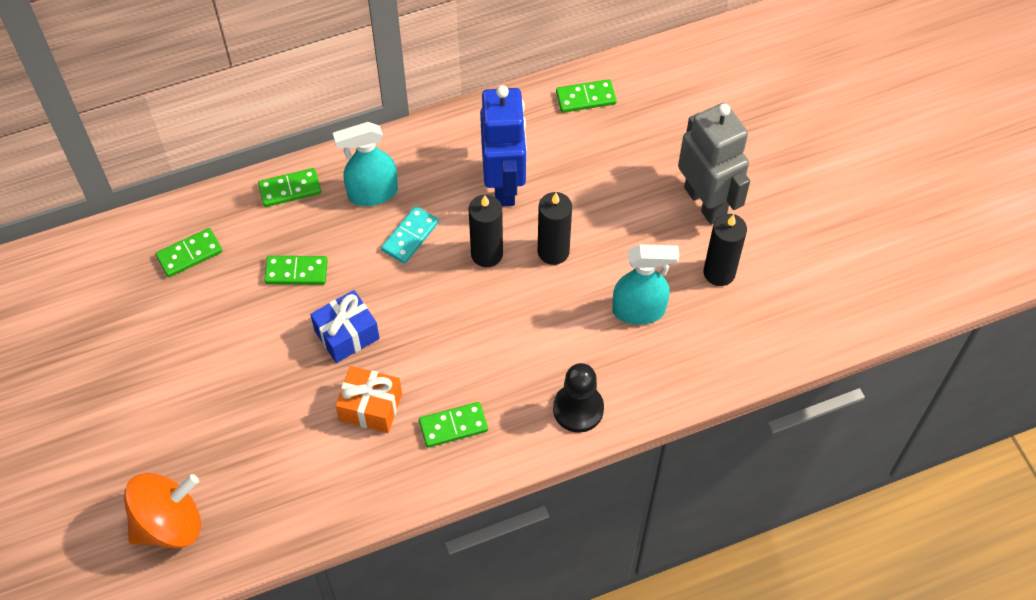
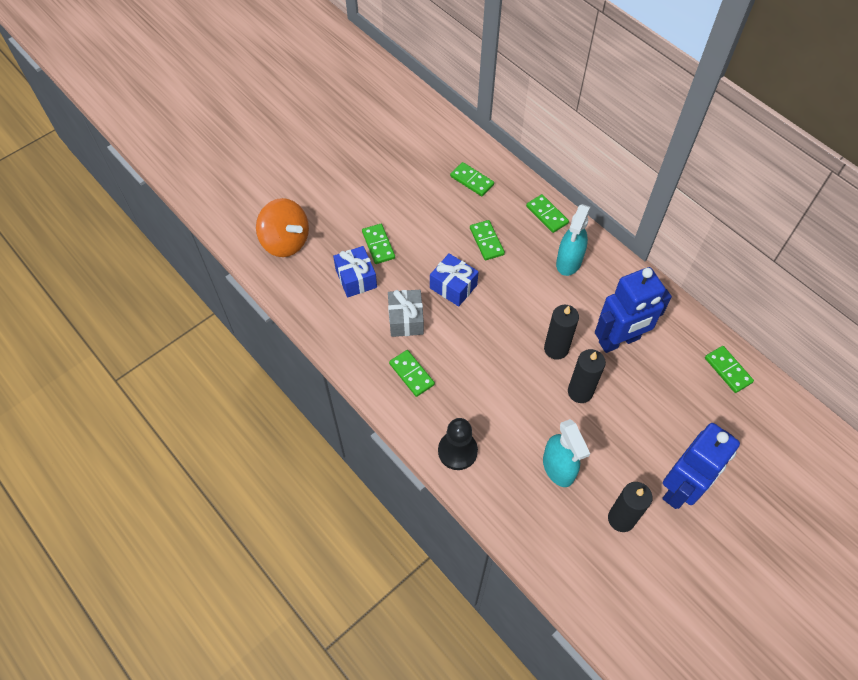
camera: 70 degrees right, 0 degrees up
turquoise spray bottle [333,122,398,206] -> turquoise spray bottle turned 120 degrees counterclockwise [556,204,591,276]
orange gift [336,366,402,433] -> grey gift [388,290,424,337]
turquoise domino [381,206,439,264] -> none
grey robot [678,103,750,225] -> blue robot [662,423,740,509]
none -> blue gift [333,246,377,297]
none -> green domino [362,224,395,264]

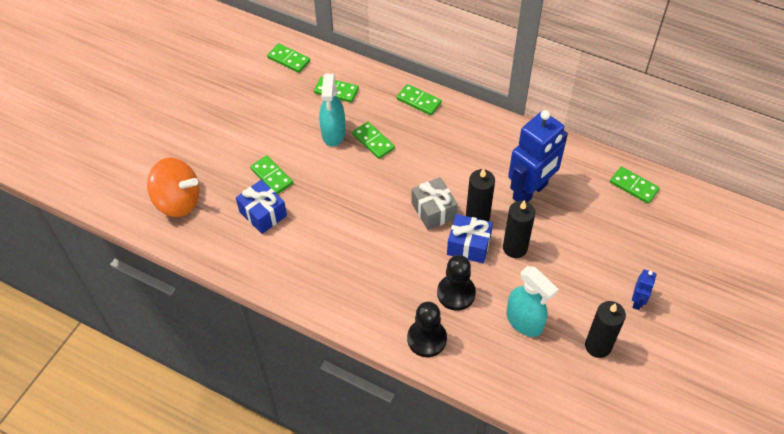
camera: 20 degrees left, 5 degrees down
grey gift [388,290,424,337] -> grey gift moved to [412,177,458,230]
green domino [389,350,435,397] -> green domino moved to [267,43,310,73]
blue gift [430,253,479,306] -> blue gift moved to [447,214,493,263]
turquoise spray bottle [556,204,591,276] -> turquoise spray bottle moved to [319,74,346,147]
blue robot [662,423,740,509] -> blue robot [632,270,656,310], size x0.44
none -> black pawn [437,255,476,311]

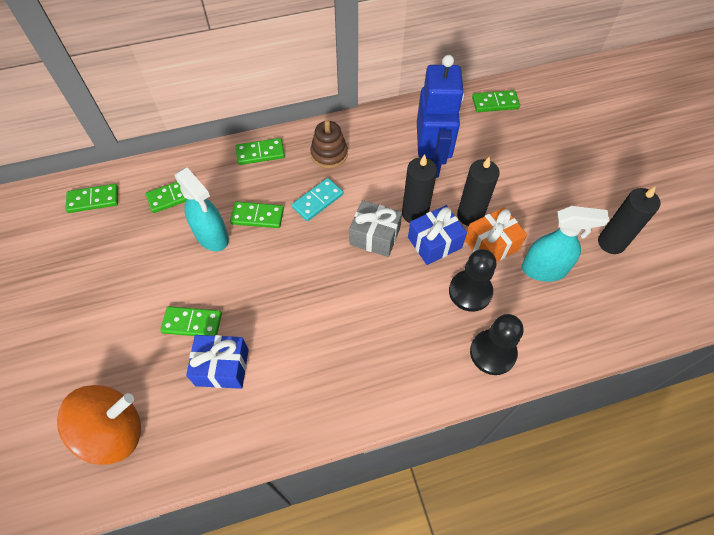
camera: 45 degrees left, 5 degrees up
blue robot [632,270,656,310] -> none
none -> turquoise domino [292,178,344,221]
none -> brown stacking toy [310,120,348,168]
none -> orange gift [465,207,527,262]

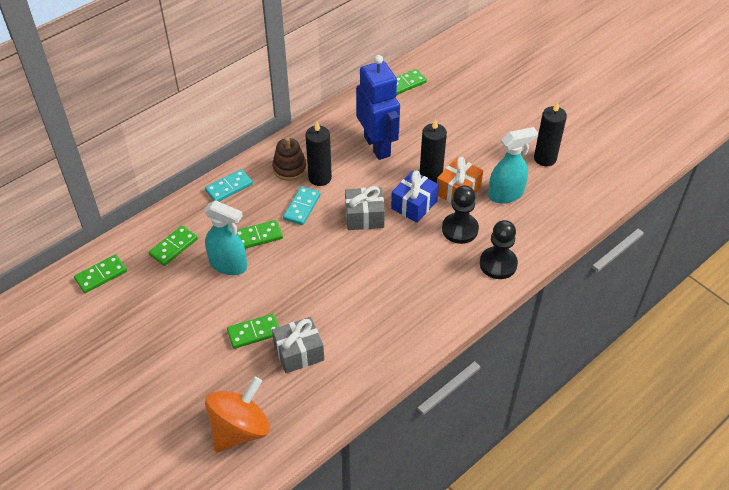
camera: 25 degrees left, 10 degrees down
blue gift [186,335,249,389] -> grey gift [272,317,324,373]
green domino [235,138,285,165] -> turquoise domino [205,169,253,202]
black candle [402,154,437,223] -> black candle moved to [306,122,332,186]

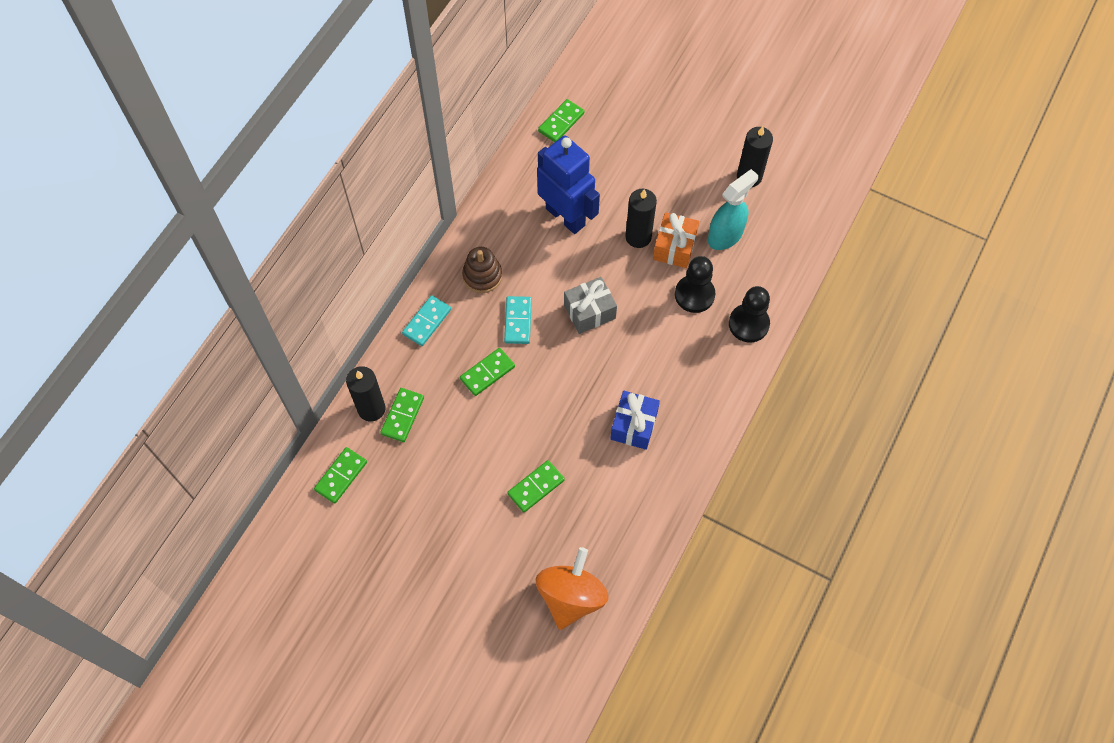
camera: 20 degrees left, 15 degrees up
turquoise spray bottle [204,200,247,275] -> none
grey gift [272,317,324,373] -> none
black candle [306,122,332,186] -> black candle moved to [346,366,386,421]
blue gift [391,171,439,223] -> blue gift moved to [610,391,660,450]

